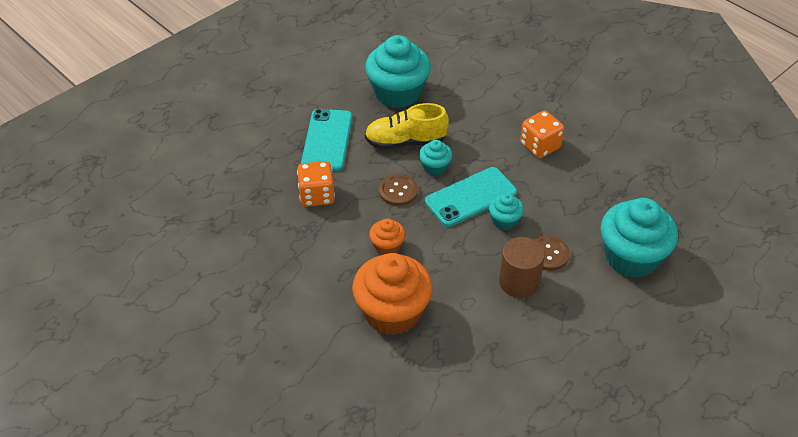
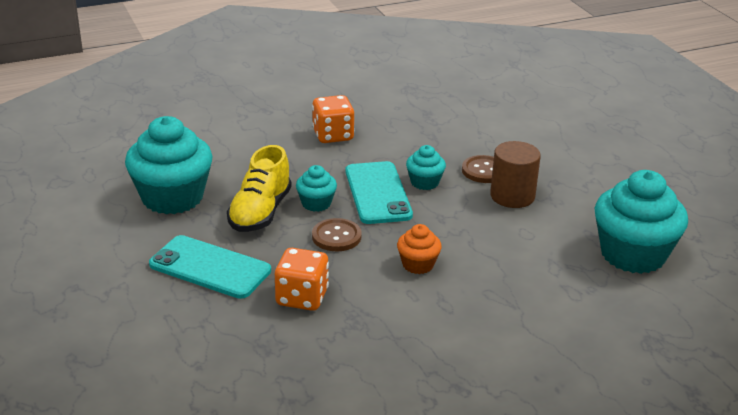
camera: 70 degrees left, 15 degrees down
orange cupcake [352,253,433,335] -> none
turquoise cupcake [601,198,678,278] -> turquoise cupcake moved to [594,170,688,274]

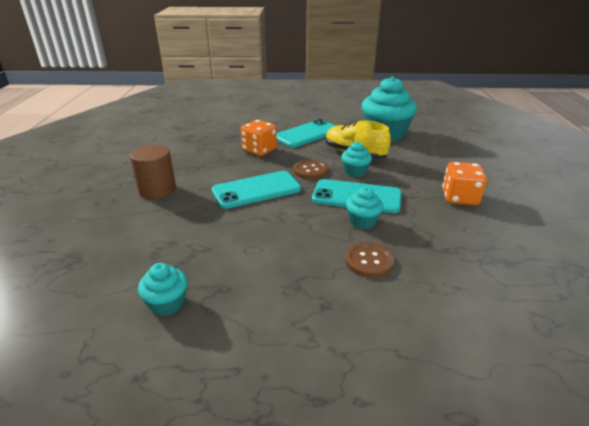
camera: 115 degrees right, 0 degrees up
orange cupcake [397,224,442,274] -> turquoise phone [212,171,301,209]
brown cylinder [490,141,541,208] -> brown cylinder moved to [130,145,176,199]
turquoise cupcake [594,170,688,274] -> turquoise cupcake [138,263,188,316], size x0.48

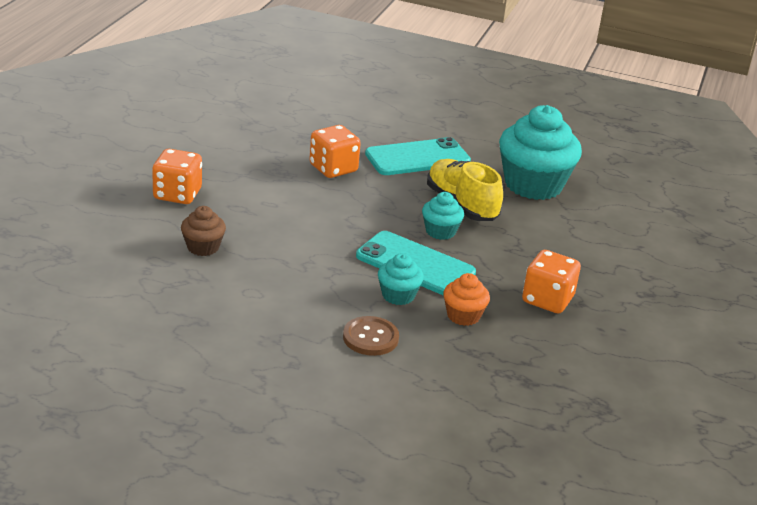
camera: 15 degrees right, 0 degrees up
brown cylinder [130,145,176,199] -> orange dice [152,149,202,204]
turquoise cupcake [138,263,188,316] -> none
turquoise phone [212,171,301,209] -> none
brown button [293,160,328,179] -> none
none -> brown cupcake [181,206,226,256]
none -> orange cupcake [443,273,490,326]

